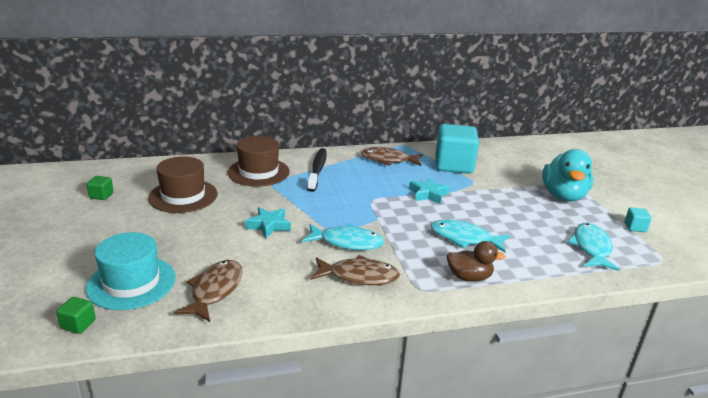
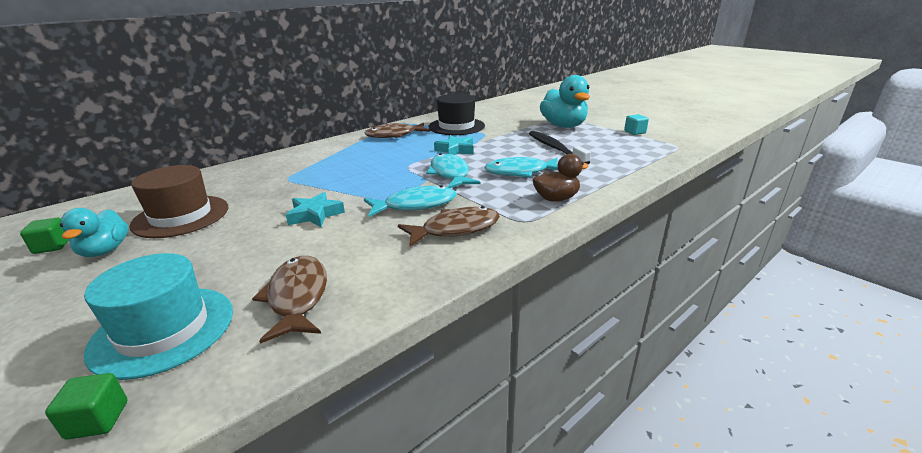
camera: 25 degrees left, 0 degrees up
brown hat [228,136,290,187] -> none
black toothbrush [307,148,327,192] -> black toothbrush moved to [529,131,591,164]
turquoise cube [436,124,479,174] -> black hat [428,94,485,135]
turquoise fish [568,223,620,271] -> turquoise fish moved to [426,153,480,188]
none -> turquoise duck [60,208,129,257]

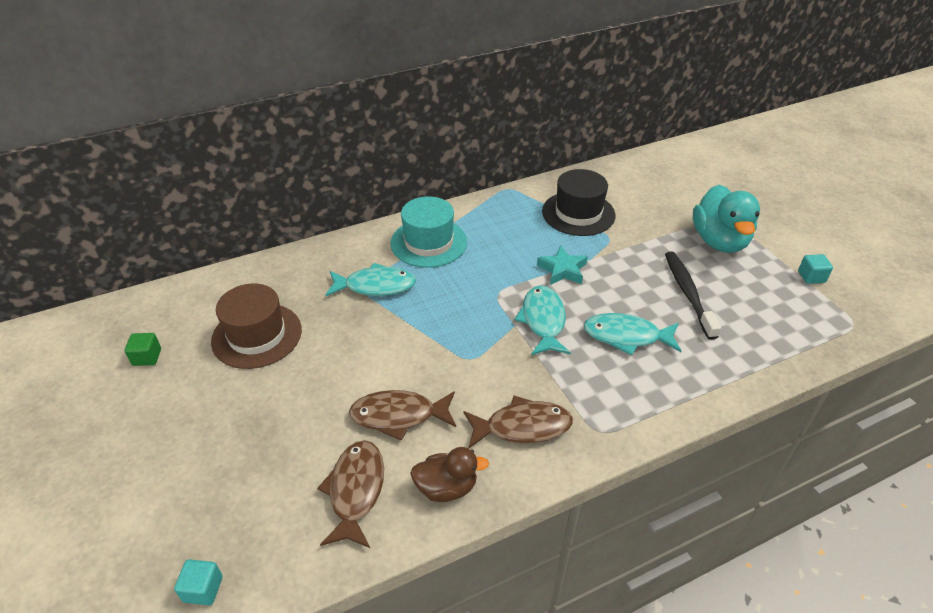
camera: 15 degrees right, 15 degrees up
green cube [45,373,127,440] -> turquoise cube [174,559,223,605]
turquoise duck [60,208,129,257] -> none
turquoise hat [84,253,233,380] -> turquoise hat moved to [390,196,467,268]
turquoise star [286,192,345,227] -> none
brown fish [364,123,430,138] -> brown fish moved to [349,390,456,441]
turquoise fish [364,185,456,217] -> turquoise fish moved to [325,263,416,296]
brown duck [533,154,589,202] -> brown duck moved to [410,447,489,502]

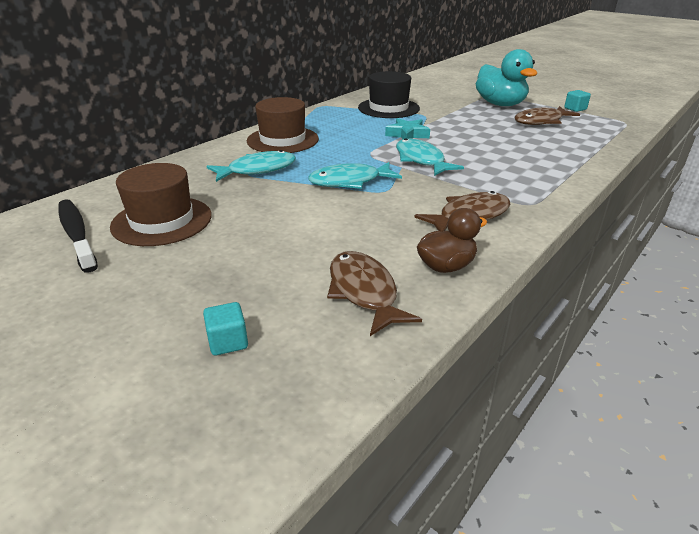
camera: 25 degrees left, 10 degrees down
green cube [124,333,161,366] -> none
turquoise cube [174,559,223,605] -> turquoise cube moved to [203,302,248,356]
brown fish [349,390,456,441] -> brown fish moved to [515,106,580,125]
turquoise hat [390,196,467,268] -> brown hat [247,97,319,153]
turquoise fish [583,313,681,356] -> turquoise fish moved to [308,162,402,189]
black toothbrush [665,251,721,340] -> black toothbrush moved to [58,199,98,273]

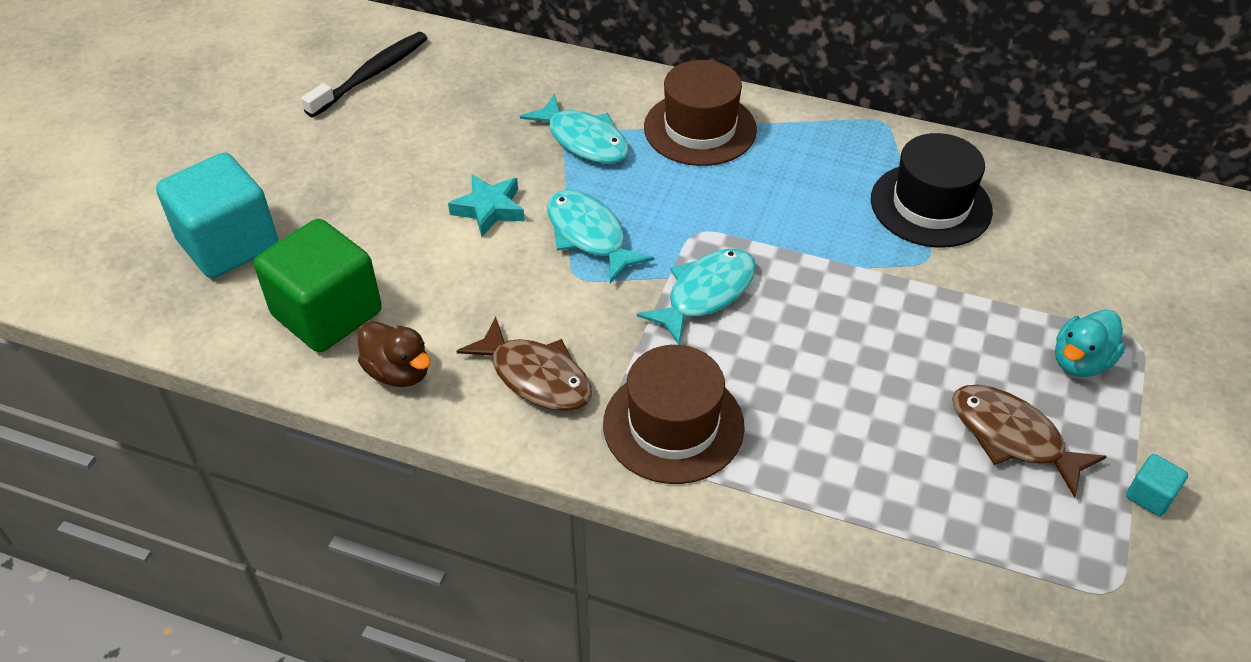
camera: 70 degrees right, 15 degrees up
brown hat [110,163,212,246] -> brown hat moved to [603,345,745,484]
turquoise cube [203,302,248,356] -> turquoise cube [156,152,278,278], size x2.42
brown fish [327,251,422,336] -> green cube [254,219,382,352]
turquoise star [385,118,430,139] -> turquoise star moved to [448,174,525,237]
turquoise duck [476,49,538,106] -> turquoise duck [1055,309,1126,377], size x0.60

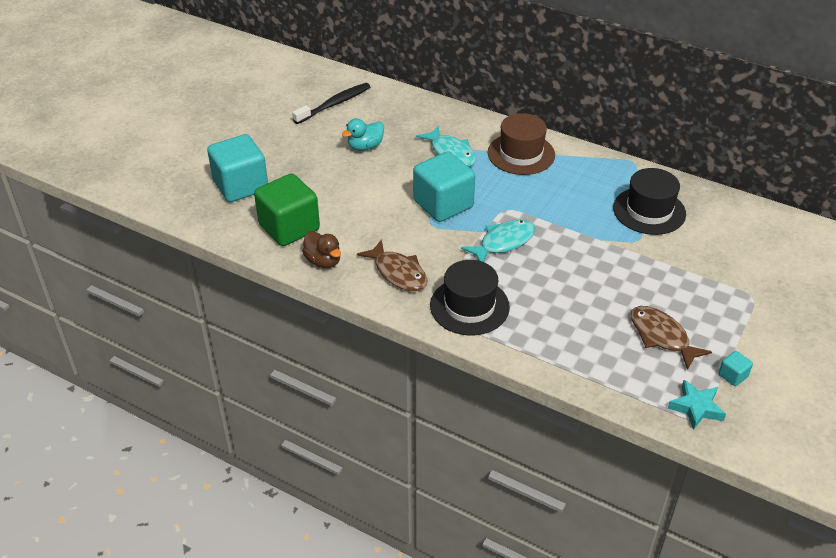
camera: 10 degrees right, 5 degrees down
turquoise star [448,174,525,237] -> turquoise star moved to [668,380,726,430]
turquoise fish [547,190,654,283] -> turquoise cube [413,151,475,222]
brown hat [603,345,745,484] -> black hat [430,260,510,335]
turquoise duck [1055,309,1126,377] -> turquoise duck moved to [342,118,384,151]

